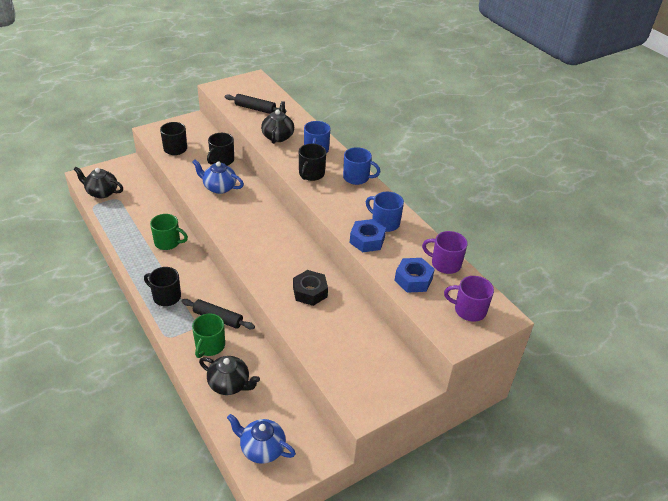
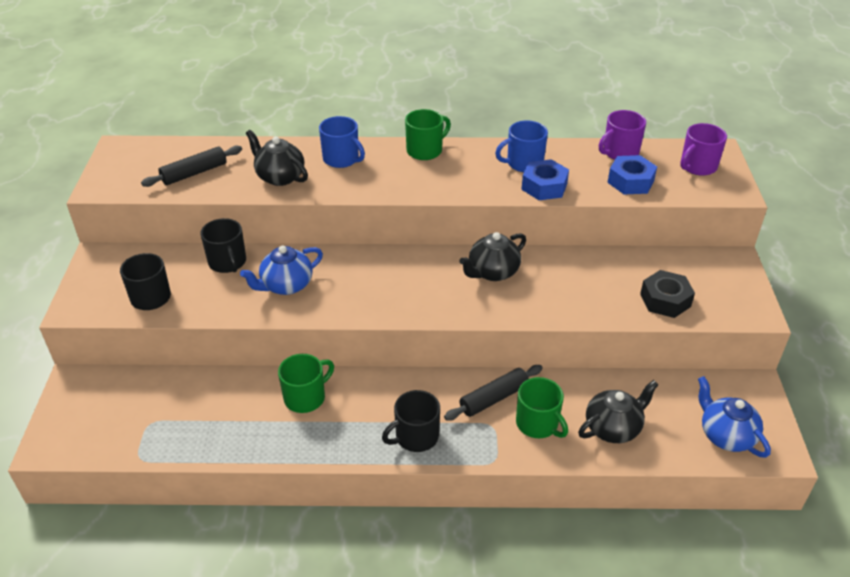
camera: 55 degrees left, 0 degrees up
black teapot [73,167,123,198] -> black teapot moved to [460,232,526,281]
blue teapot [227,414,296,464] -> blue teapot turned 90 degrees clockwise [698,376,771,458]
black nut [293,270,328,306] -> black nut moved to [640,270,695,318]
black mug [299,144,326,181] -> none
blue mug [343,147,381,185] -> green mug [405,109,451,160]

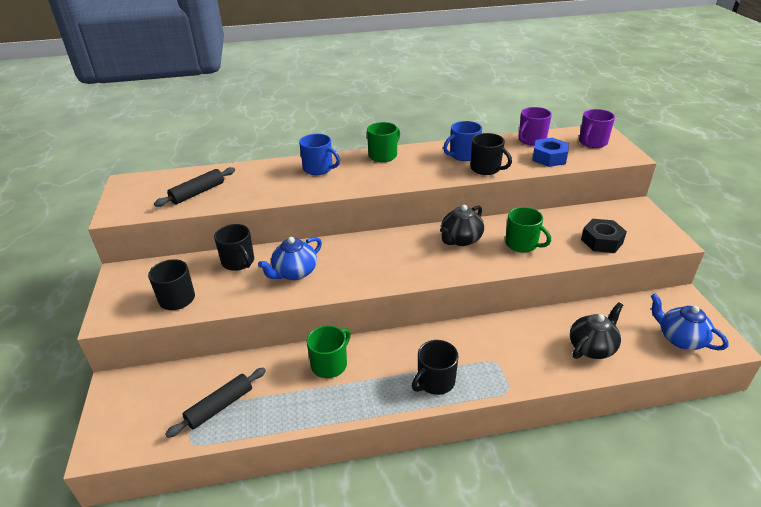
camera: 10 degrees left, 5 degrees down
black teapot [246,130,308,186] -> none
black rolling pin [444,365,542,420] -> black rolling pin moved to [165,368,266,438]
green mug [516,377,568,438] -> green mug moved to [505,207,551,253]
blue nut [521,159,569,200] -> black mug [470,133,512,175]

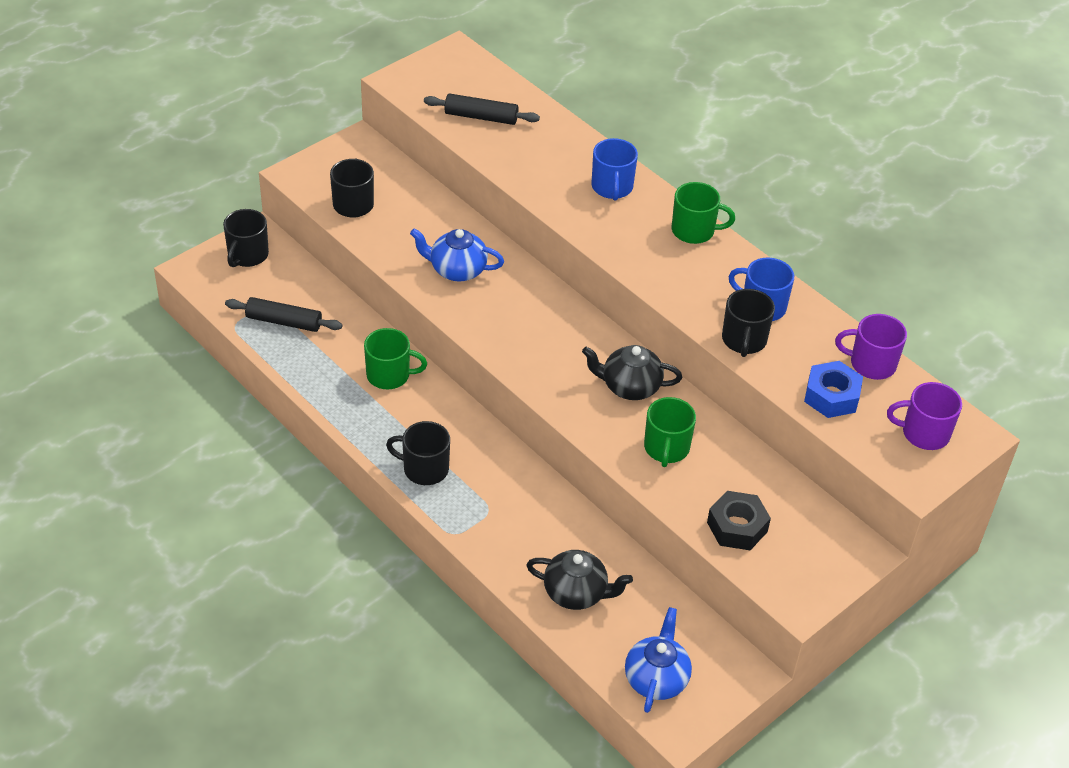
camera: 55 degrees right, 10 degrees up
black mug [214,224,254,271] -> black mug moved to [223,209,269,267]

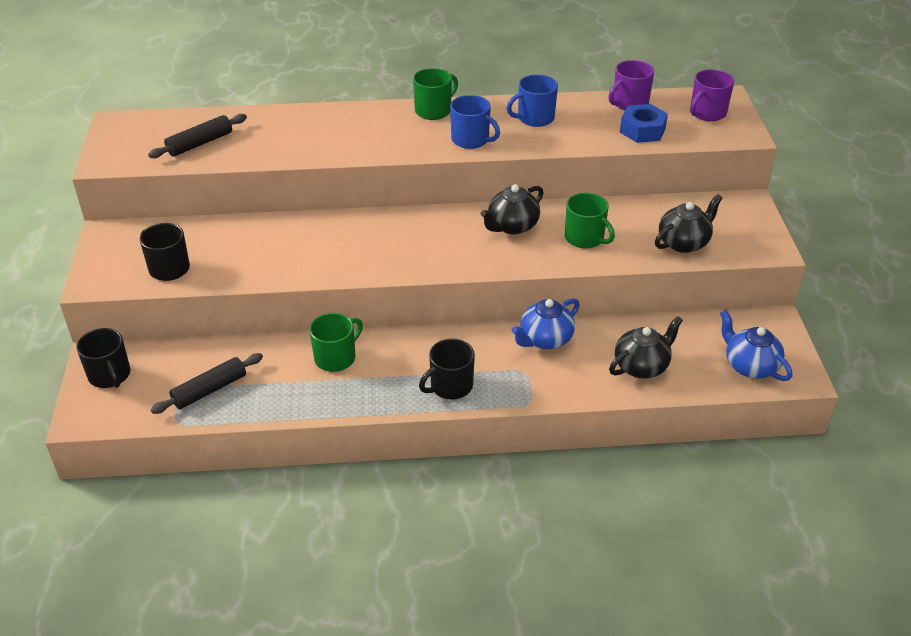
camera: 50 degrees left, 5 degrees down
blue teapot [410,229,504,281] -> blue teapot moved to [511,298,580,349]
blue mug [591,138,638,201] -> blue mug moved to [450,95,500,149]
black nut [707,491,771,550] -> black teapot [655,194,723,253]
black mug [722,289,775,357] -> none

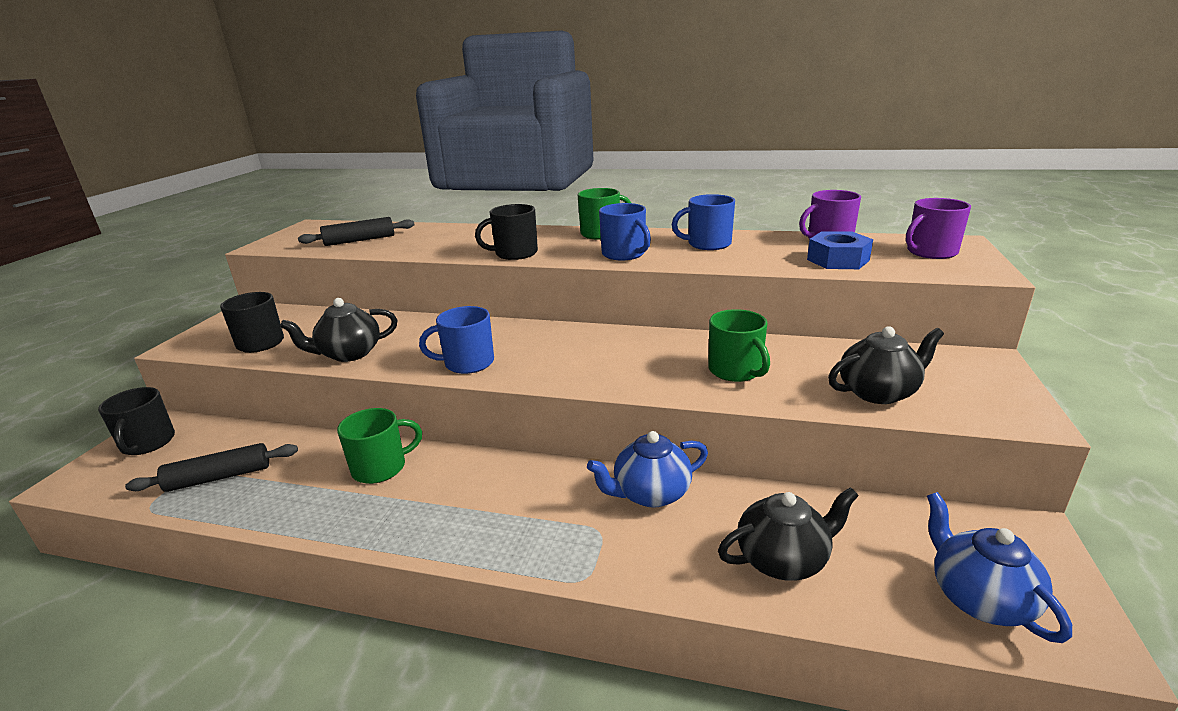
camera: 20 degrees right, 15 degrees down
black mug [419,339,475,399] -> black mug moved to [475,204,538,260]
black teapot [481,184,543,235] -> black teapot moved to [280,298,397,362]
none -> blue mug [419,306,494,374]

